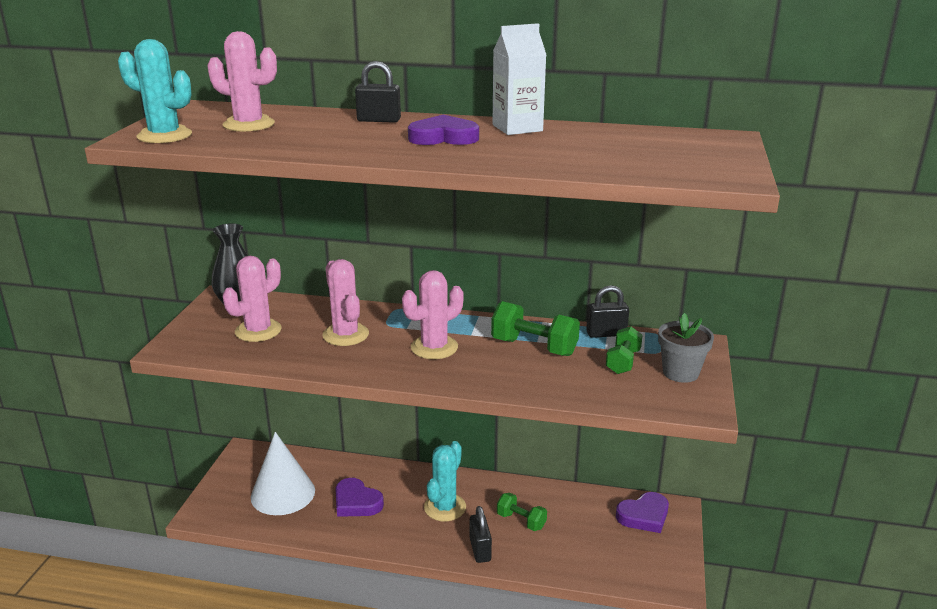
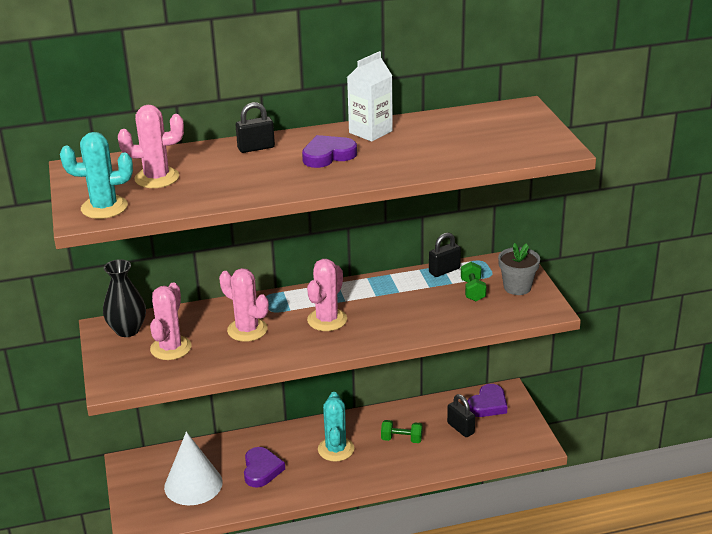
camera: 25 degrees left, 5 degrees up
purple heart [335,478,384,517] -> purple heart turned 105 degrees counterclockwise [244,447,285,488]
black padlock [470,506,492,563] -> black padlock moved to [447,394,475,437]
green dumbbell [491,301,580,356] -> none

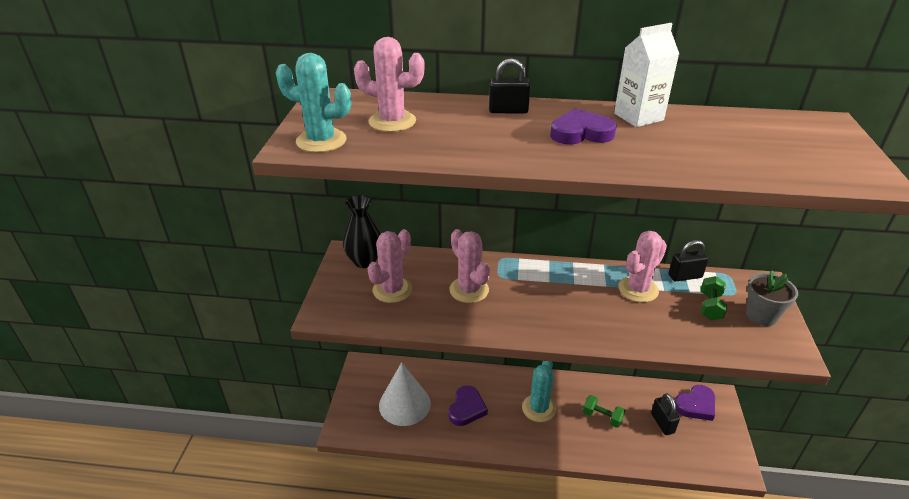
camera: 20 degrees right, 5 degrees up
pink cactus [307,259,347,331] -> pink cactus moved to [618,231,667,302]

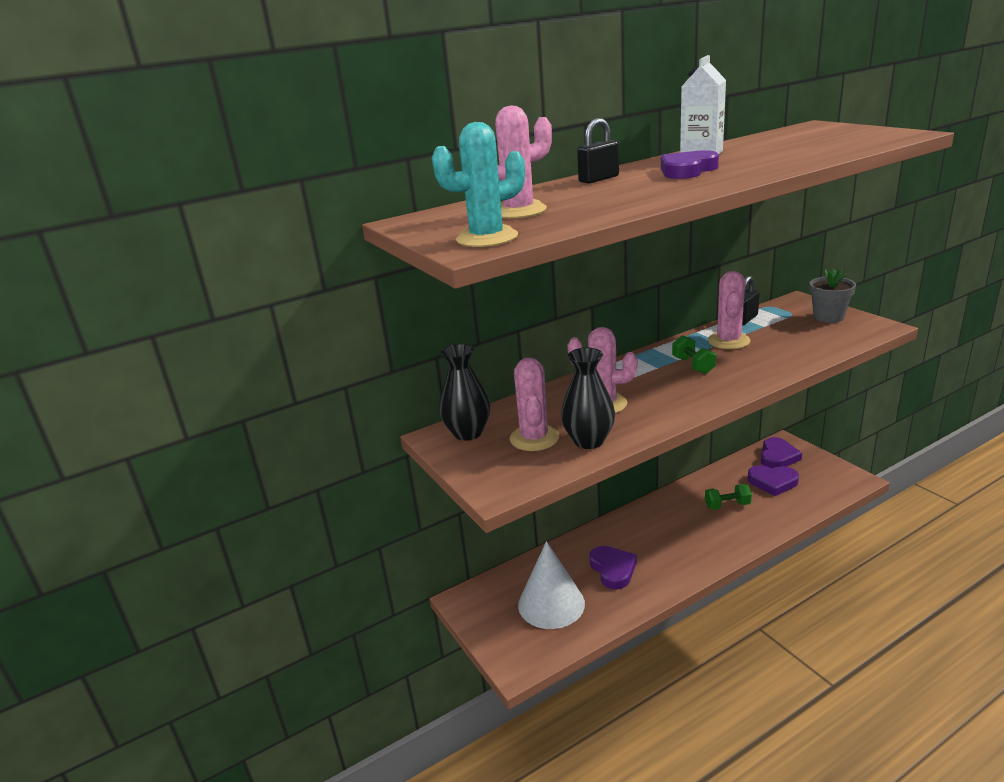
camera: 35 degrees left, 10 degrees down
turquoise cactus [522,361,556,422] -> none
black padlock [651,393,680,435] -> purple heart [748,465,799,496]
green dumbbell [701,276,727,321] -> green dumbbell moved to [672,335,716,374]
none -> black vase [561,348,615,449]

